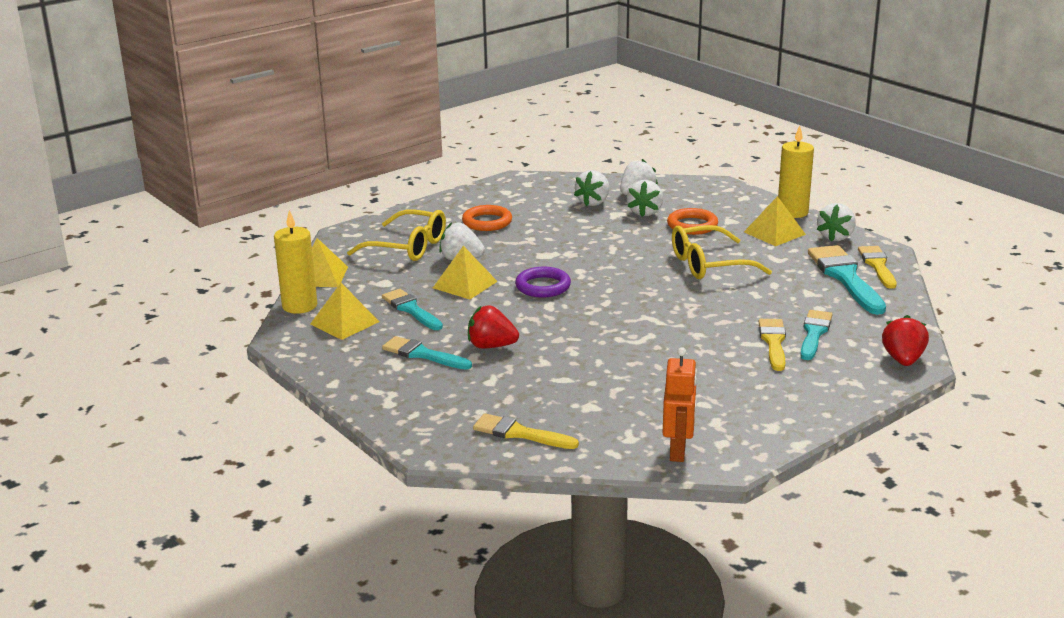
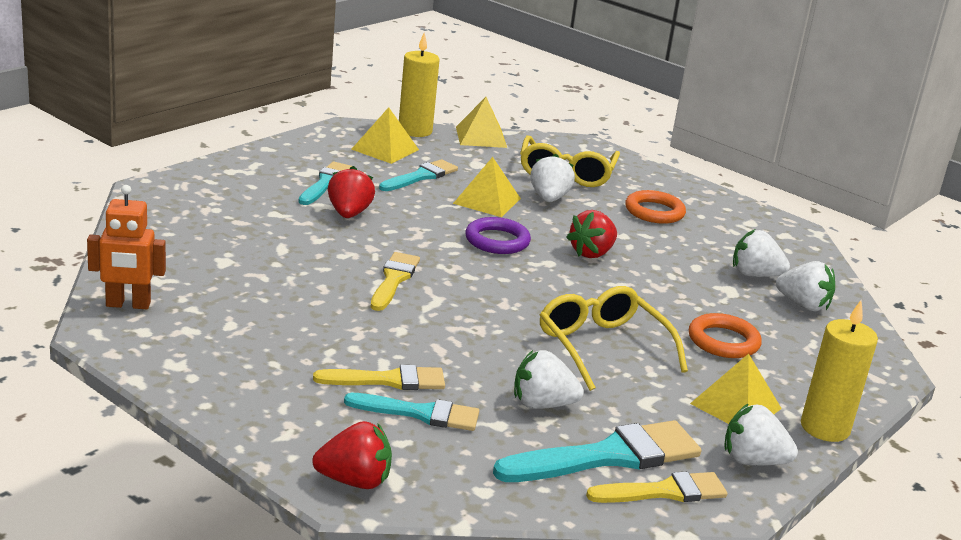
camera: 75 degrees right, 0 degrees up
yellow brush [473,413,579,449] -> yellow brush moved to [370,252,420,311]
white strawberry [627,180,663,217] -> white strawberry moved to [514,350,584,409]
none -> red strawberry [566,210,617,258]

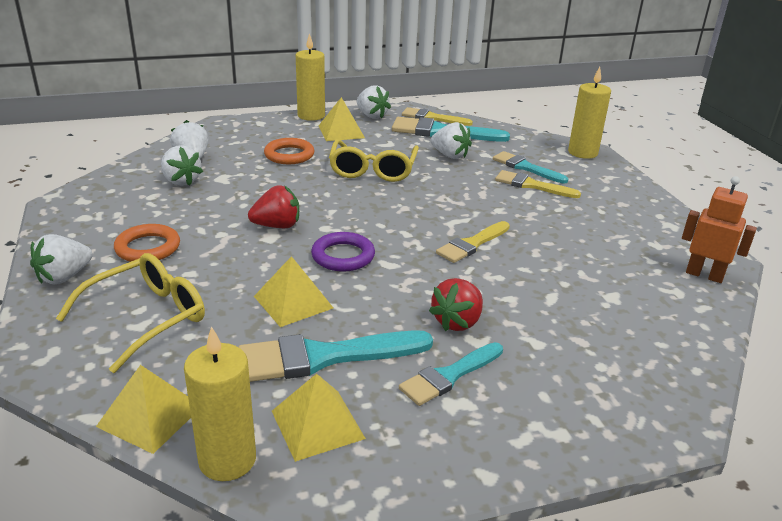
camera: 145 degrees left, 5 degrees up
red strawberry [312,421,392,489] -> yellow candle [568,67,611,159]
turquoise brush [379,159,458,191] -> turquoise brush [239,330,433,382], size x1.57
white strawberry [530,154,575,202] -> white strawberry moved to [30,234,93,284]

